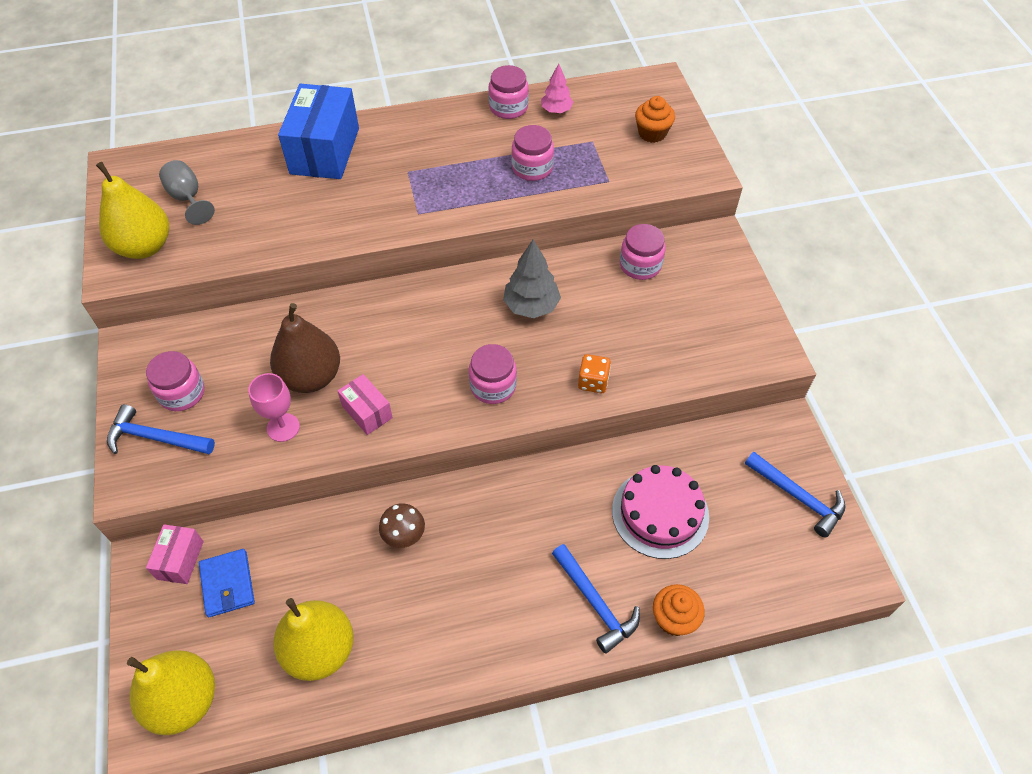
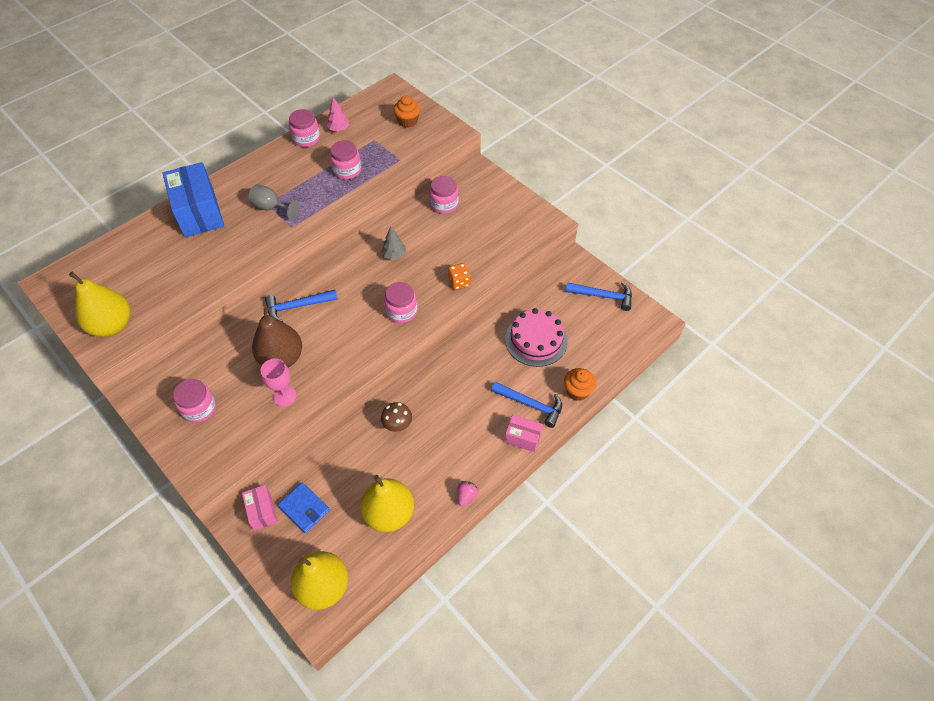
camera: 30 degrees left, 0 degrees up
blue hammer [107,404,215,454] -> blue hammer moved to [265,290,338,322]
grey goblet [159,160,215,225] -> grey goblet moved to [248,184,300,220]
pink box [338,374,393,435] -> pink box moved to [505,415,543,452]
grey tree [503,239,561,318] -> grey tree [381,226,406,260], size x0.64
none -> pink strawberry [457,481,478,507]

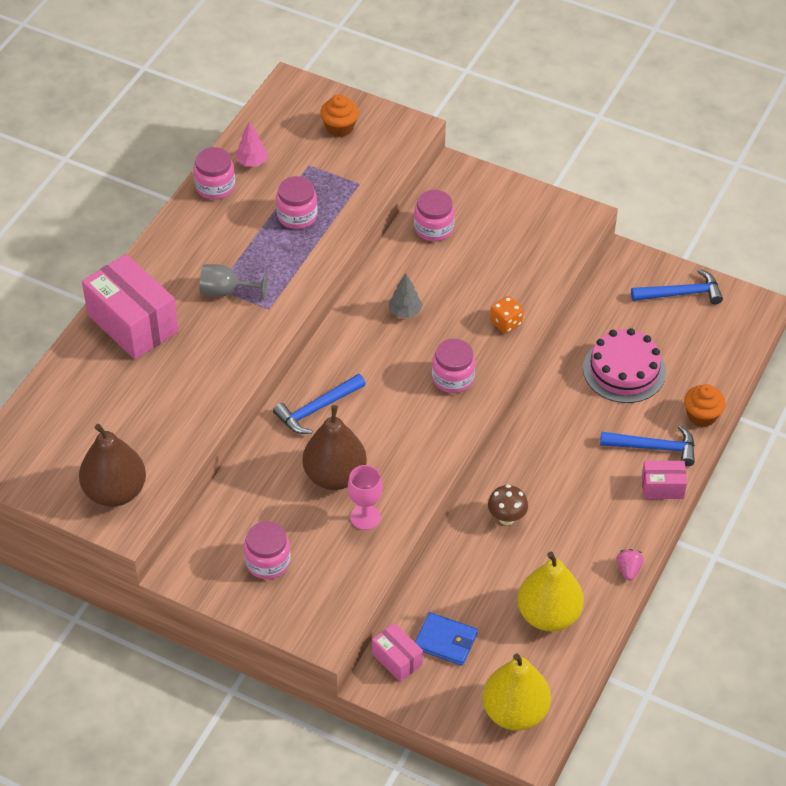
camera: 20 degrees left, 5 degrees down
yellow pear [69,271,130,337] -> brown pear [79,424,146,507]
blue box [162,162,224,237] -> pink box [82,254,179,360]

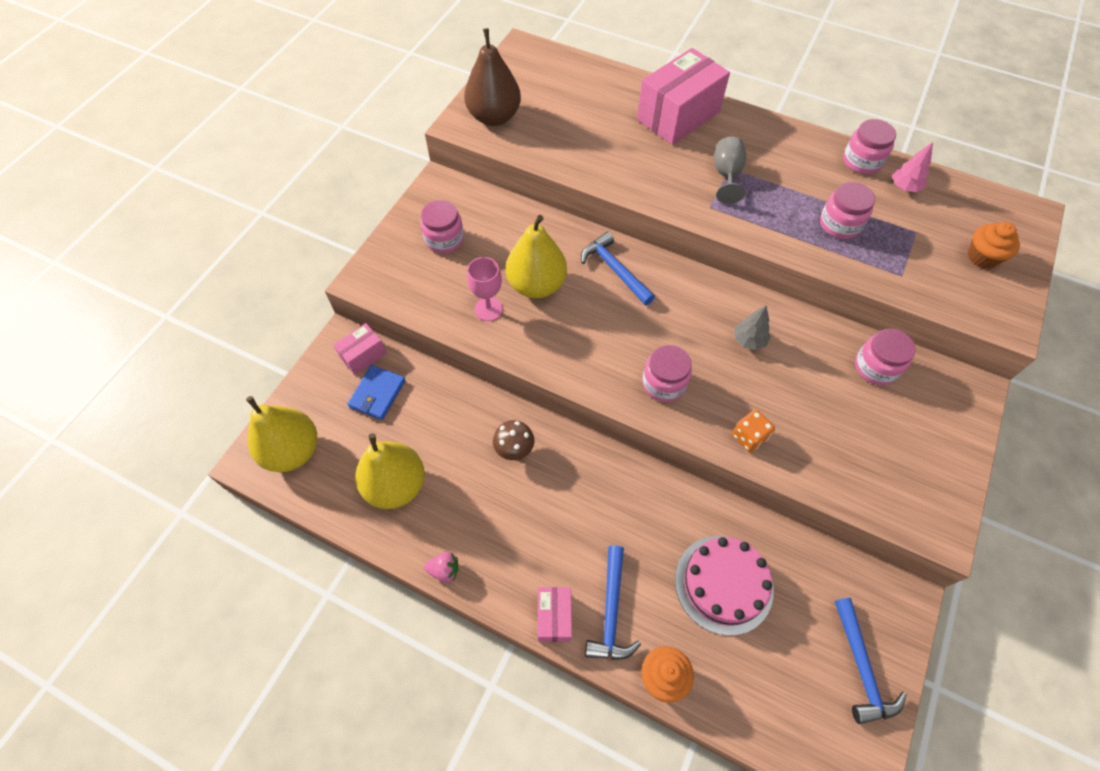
camera: 90 degrees right, 10 degrees up
brown pear [303,405,367,490] -> yellow pear [506,215,567,298]

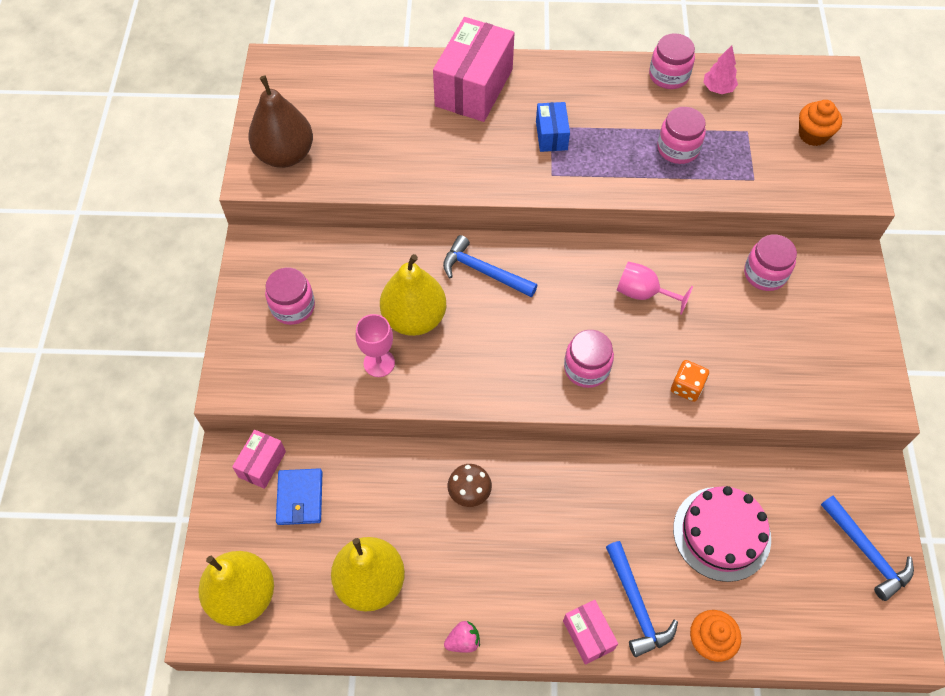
camera: 25 degrees left, 0 degrees up
grey goblet [714,137,746,204] -> blue box [536,102,570,152]
grey tree [734,306,771,350] -> pink goblet [617,262,693,315]

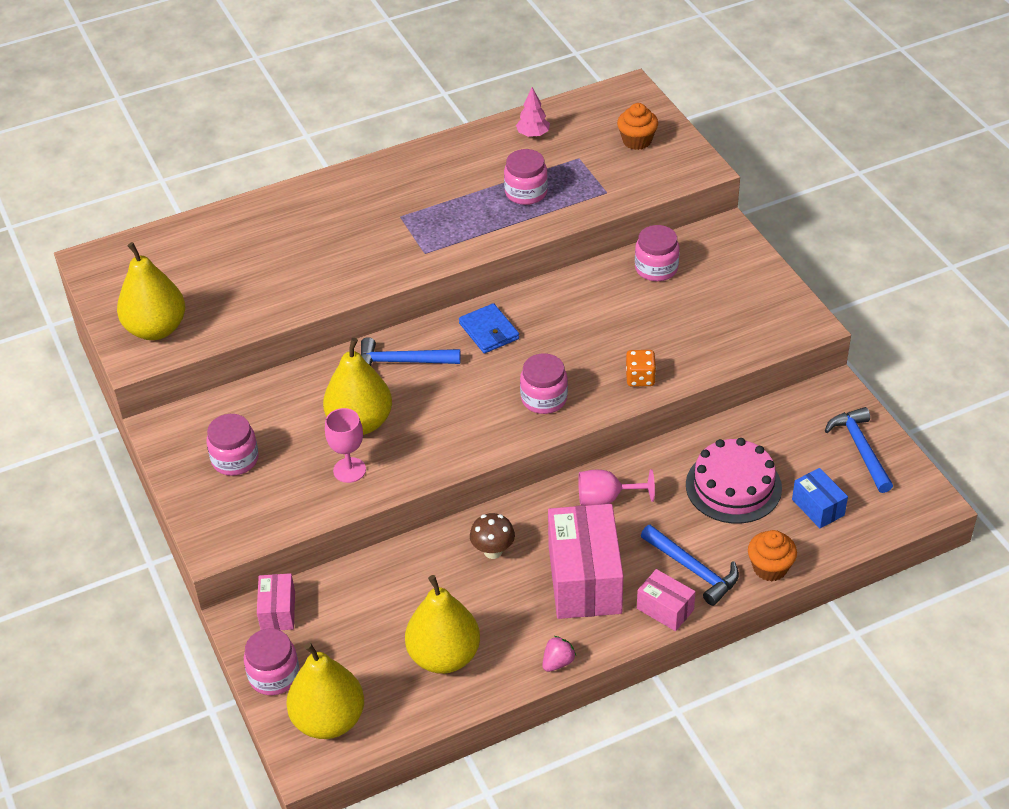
camera: 25 degrees left, 15 degrees down
brown pear [248,76,313,168] -> yellow pear [117,242,185,340]
blue wallet [276,468,322,525] -> blue wallet moved to [459,303,519,354]
pink box [433,17,514,122] -> pink box moved to [548,504,623,619]
blue box [536,102,570,152] -> blue box moved to [792,468,848,528]
pink goblet [617,262,693,315] -> pink goblet moved to [578,469,655,506]
pink jar [649,33,695,89] -> pink jar moved to [244,629,299,695]
blue hammer [821,496,914,601] -> blue hammer turned 135 degrees counterclockwise [825,407,893,493]

